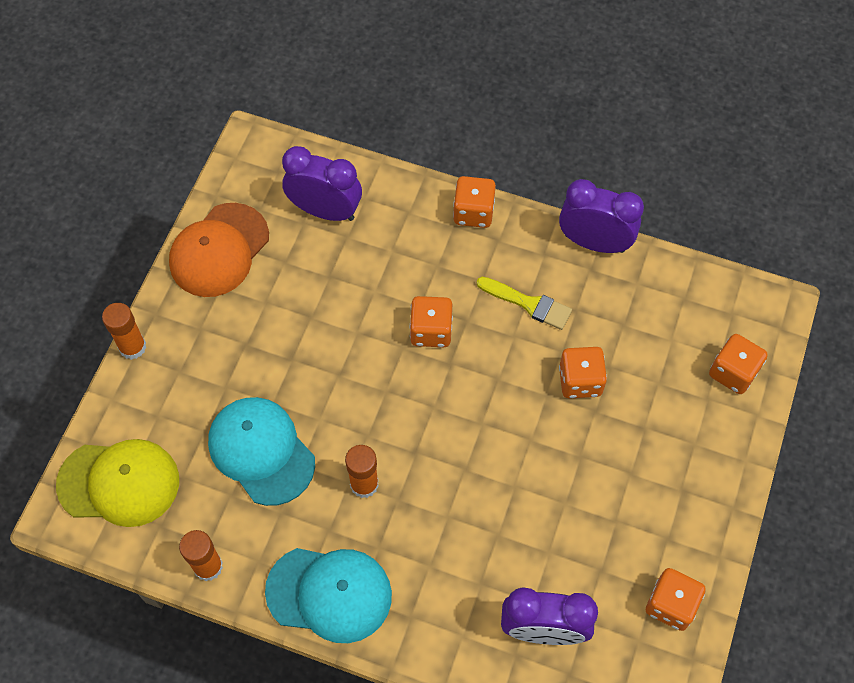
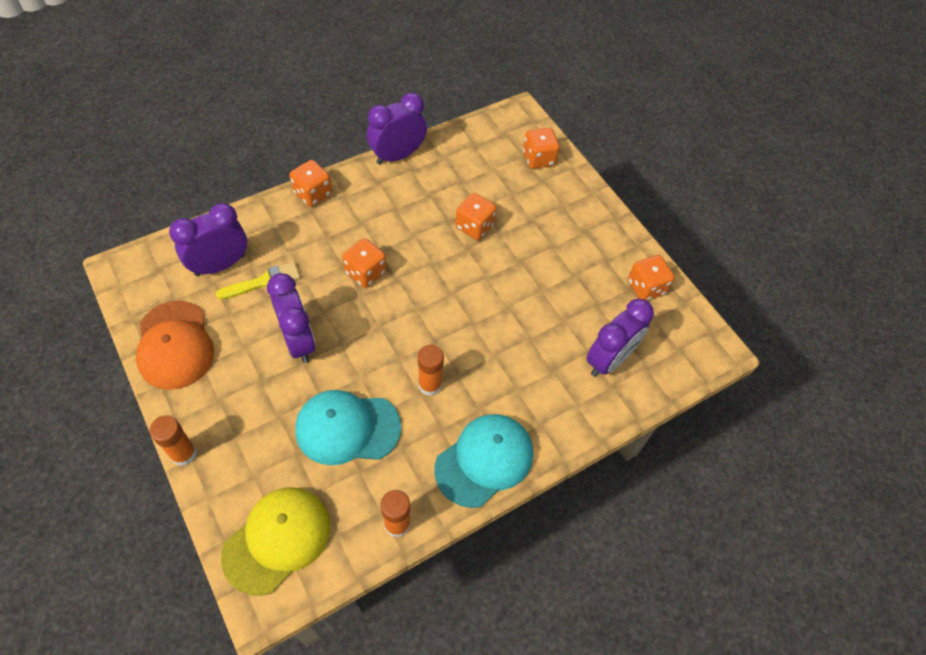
camera: 55 degrees left, 5 degrees down
yellow brush [477,277,572,330] -> yellow brush moved to [216,262,301,299]
none -> purple clock [267,273,316,363]

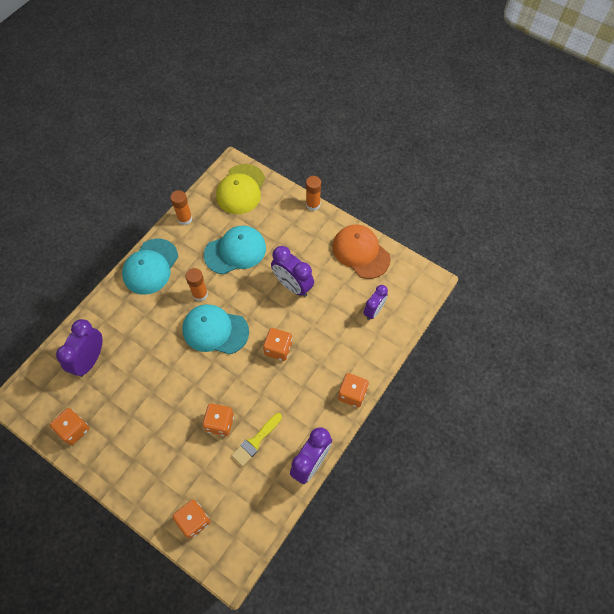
camera: 160 degrees right, 5 degrees up
purple clock [169,203,247,276] -> purple clock [363,285,388,320], size x0.66
yellow brush [216,262,301,299] -> yellow brush moved to [231,413,282,466]
none -> turquoise cap [182,304,249,354]

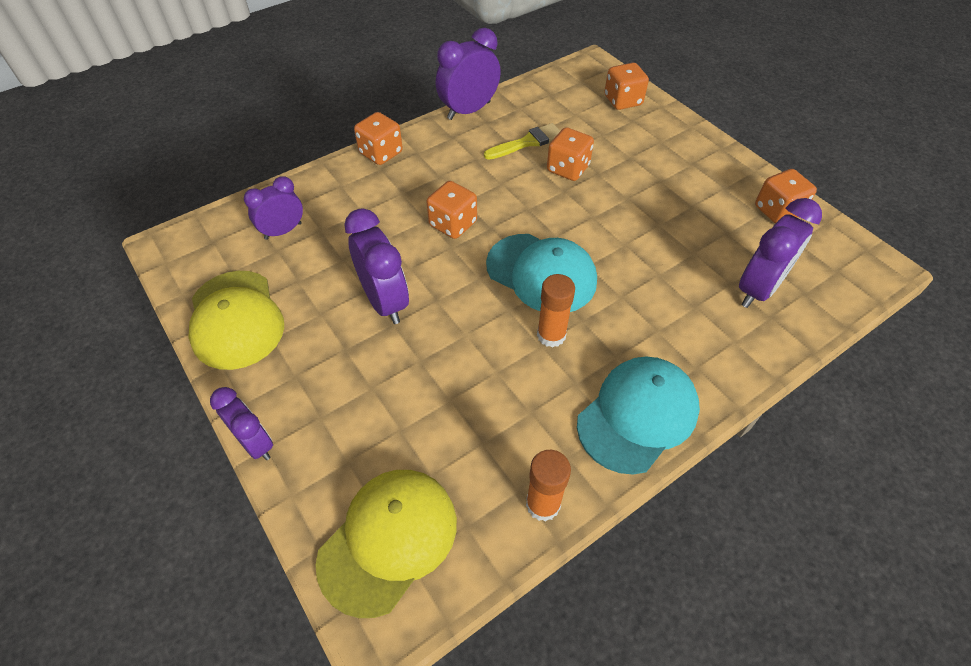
camera: 160 degrees left, 10 degrees down
turquoise cap [204,226,266,274] -> none
orange glue stick [306,176,321,211] -> purple clock [210,387,273,460]
orange cap [333,224,391,279] -> yellow cap [188,271,284,370]

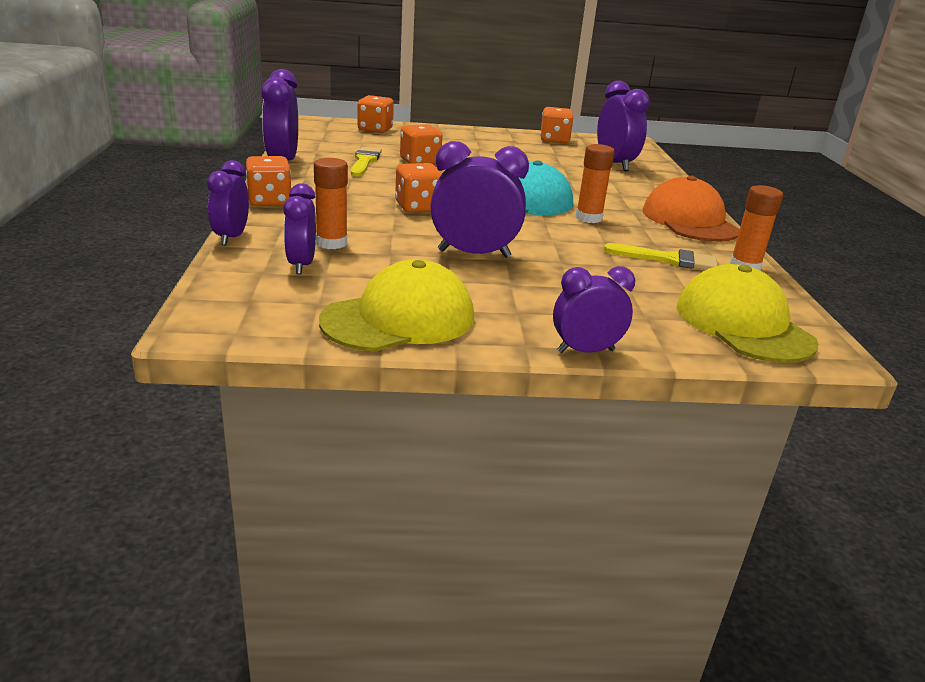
camera: 60 degrees left, 25 degrees down
yellow cap [188,271,284,370] -> yellow cap turned 45 degrees counterclockwise [319,260,474,351]
turquoise cap [577,357,700,474] -> orange cap [642,176,740,242]
none -> purple clock [207,160,249,245]
none -> orange glue stick [314,158,348,249]
none -> yellow brush [604,243,718,270]

